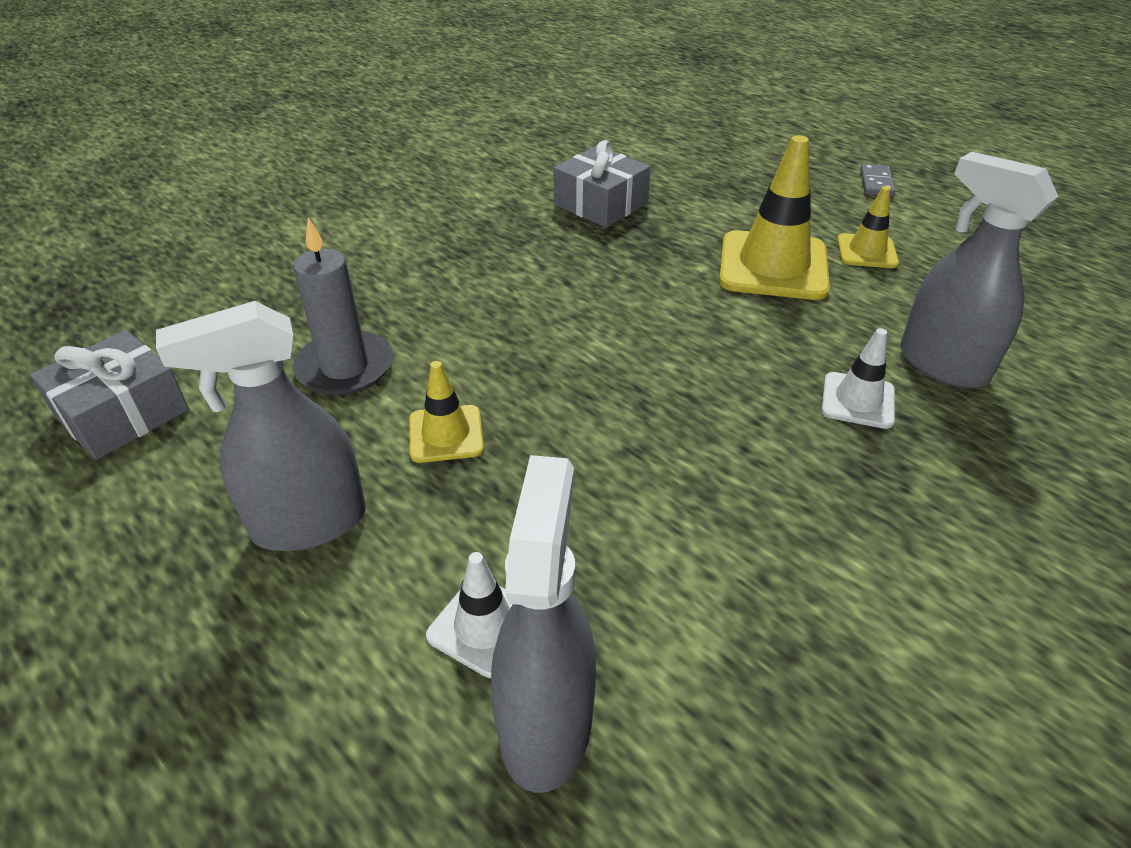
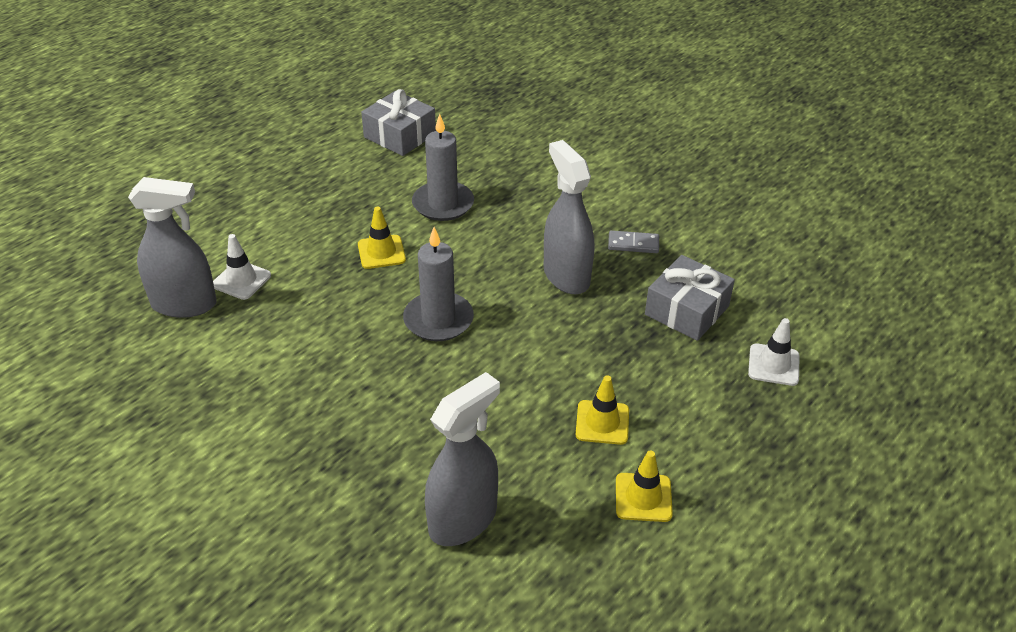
camera: 85 degrees right, 0 degrees up
grey spray bottle [156,301,366,551] -> grey spray bottle moved to [544,140,594,294]
yellow traffic cone [719,135,830,300] -> yellow traffic cone [576,375,629,445], size x0.54
white traffic cone [821,328,895,429] -> white traffic cone moved to [748,318,800,386]
grey domino [860,164,895,197] -> grey domino moved to [608,230,659,253]
none -> grey candle [403,227,474,341]

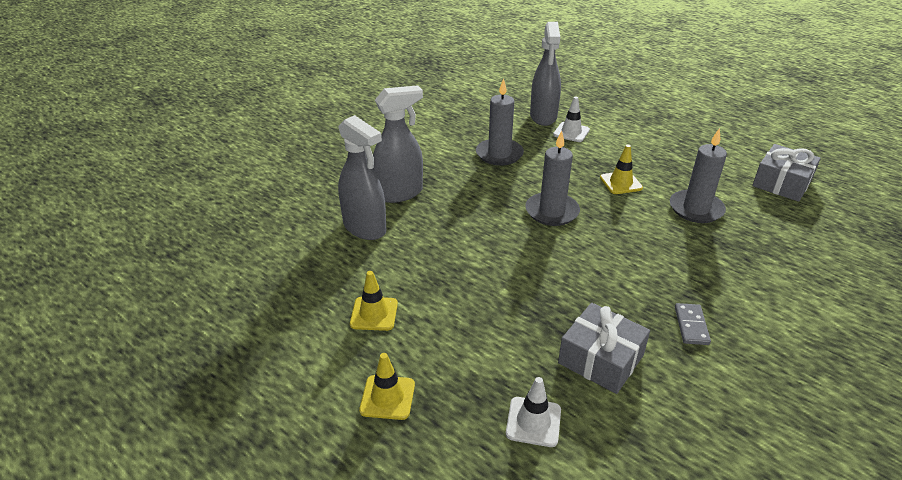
camera: 90 degrees right, 5 degrees down
grey spray bottle [544,140,594,294] -> grey spray bottle moved to [373,85,423,203]
yellow traffic cone [576,375,629,445] -> yellow traffic cone moved to [359,353,415,420]
none -> grey candle [476,79,524,166]

